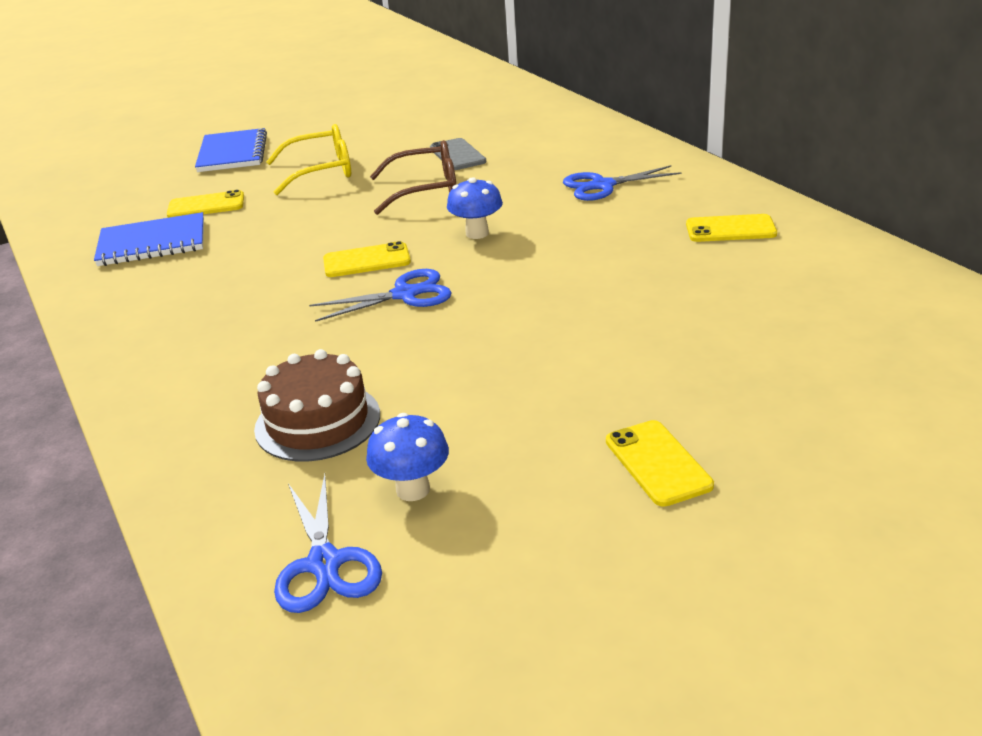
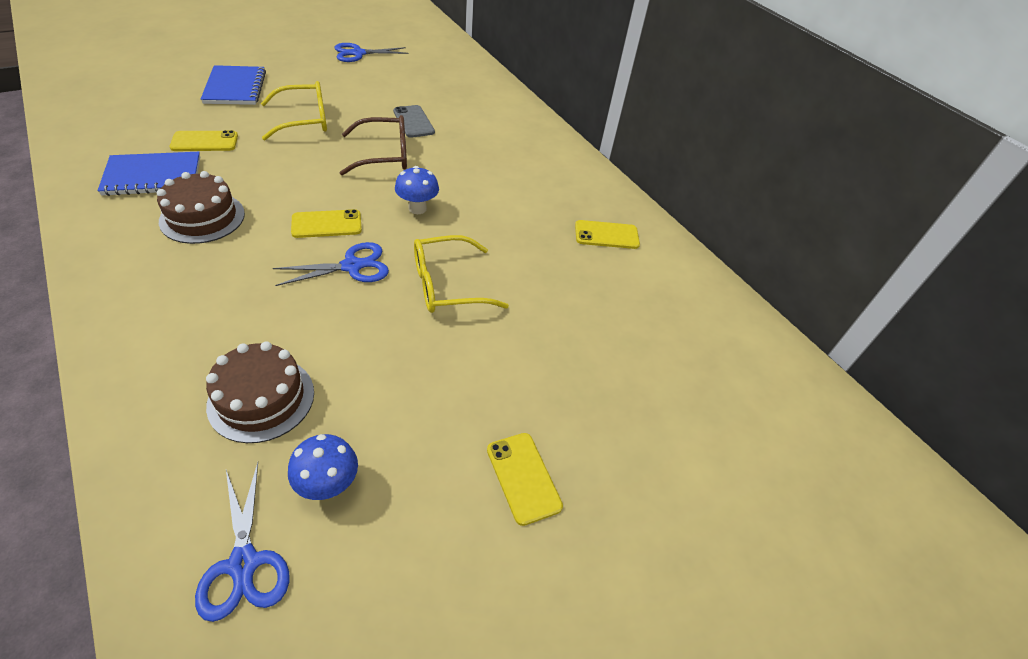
camera: 10 degrees left, 15 degrees up
blue scissors [563,165,682,201] -> blue scissors moved to [334,43,408,62]
none -> brown cake [156,171,245,244]
none -> yellow glasses [414,235,509,313]

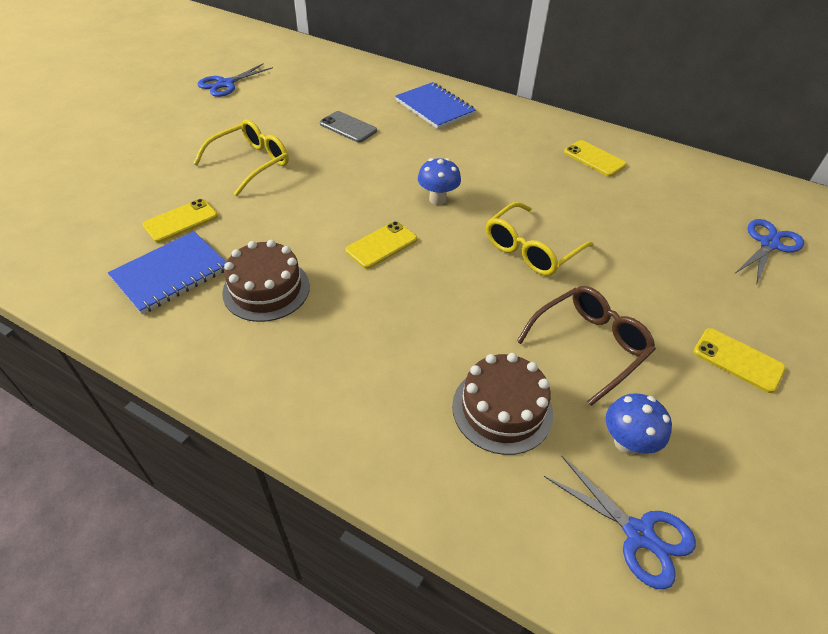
camera: 25 degrees left, 0 degrees up
blue notebook [201,65,266,105] -> blue notebook moved to [395,82,476,129]
blue scissors [273,242,389,286] -> blue scissors moved to [735,219,804,285]
brown glasses [340,115,407,175] -> brown glasses moved to [516,286,656,406]
yellow phone [575,220,640,249] -> yellow phone turned 75 degrees clockwise [564,140,626,177]

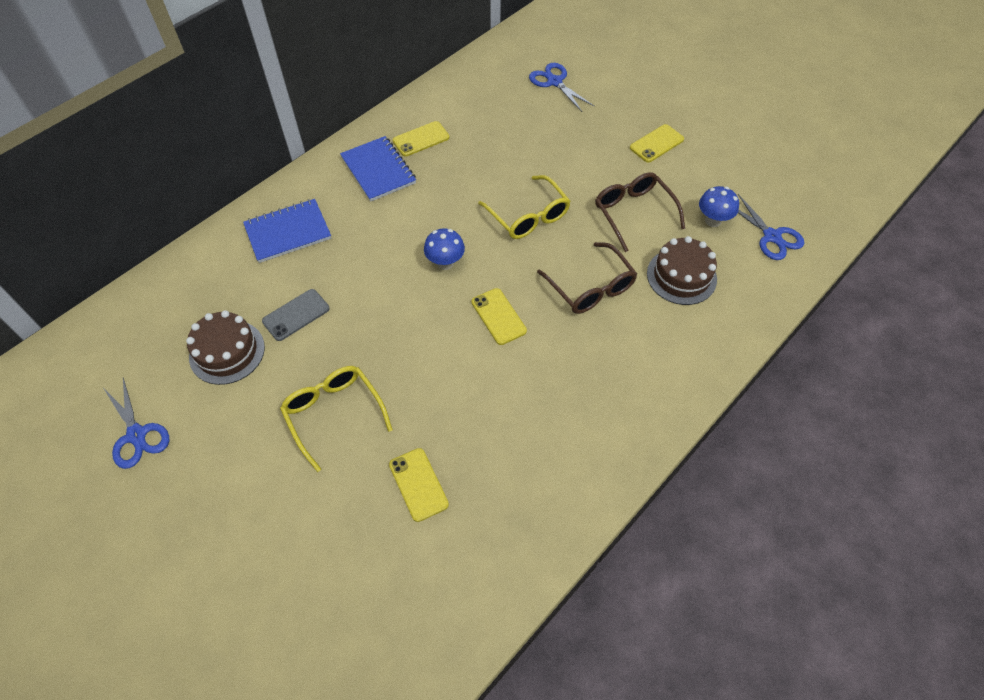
camera: 75 degrees left, 10 degrees up
blue notebook [108,231,226,314] -> blue notebook moved to [340,136,416,202]
brown cake [222,240,310,322] -> brown cake moved to [186,310,265,385]
blue scissors [544,455,696,590] -> blue scissors turned 90 degrees clockwise [738,194,804,260]
none -> brown glasses [537,242,637,314]

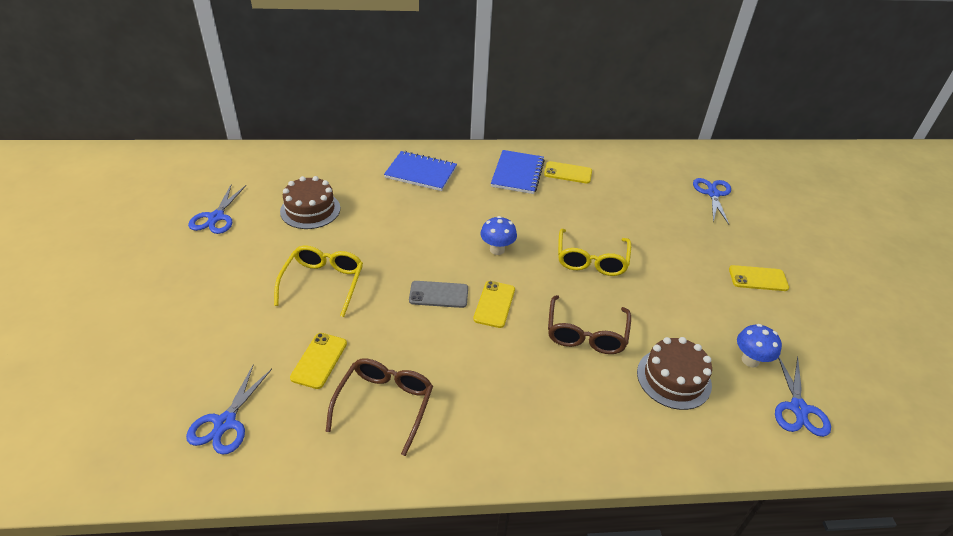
camera: 40 degrees right, 15 degrees down
grey phone [262,289,329,341] -> grey phone moved to [409,281,468,308]
brown glasses [595,172,685,252] -> brown glasses moved to [326,359,433,456]
none -> blue scissors [186,364,272,455]

